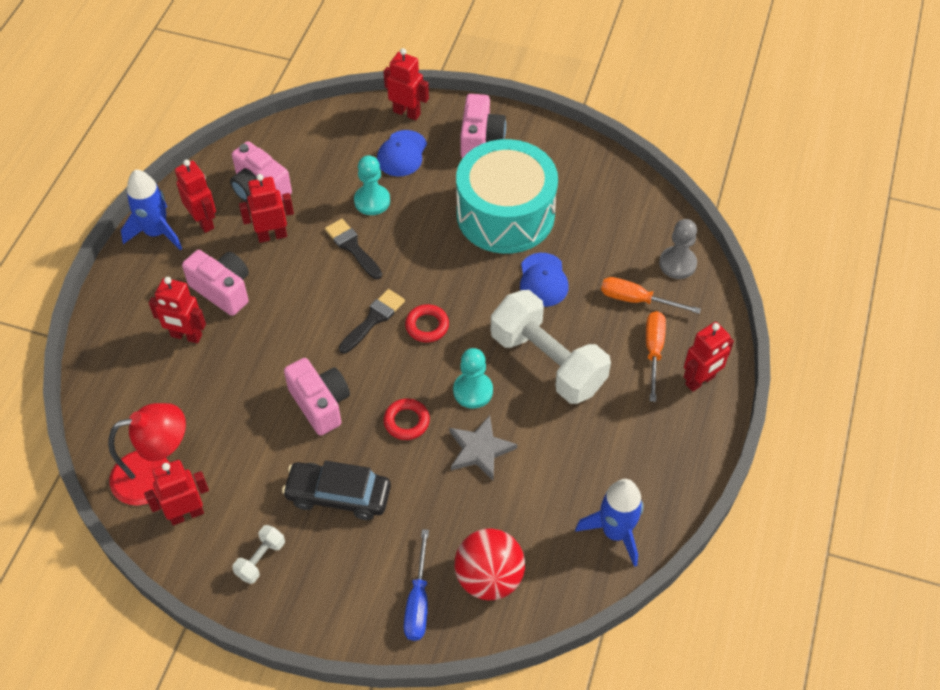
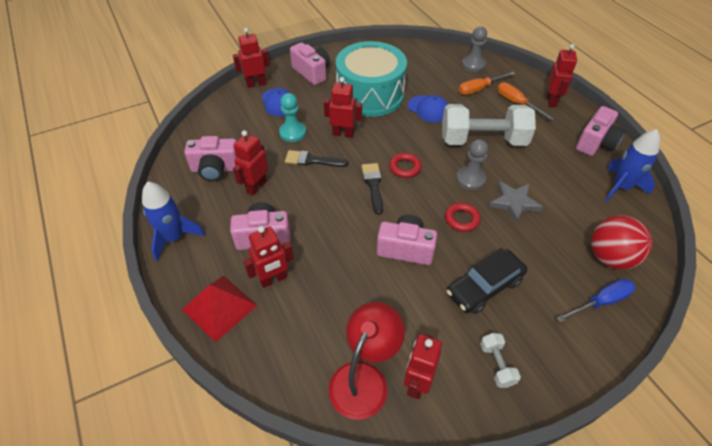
camera: 45 degrees left, 5 degrees down
red robot [175,159,216,233] -> red robot moved to [324,77,362,138]
blue screwdriver [404,529,429,641] -> blue screwdriver turned 75 degrees counterclockwise [556,279,635,323]
turquoise pawn [453,348,493,408] -> grey pawn [456,139,488,190]
none -> red pyramid [182,276,258,343]
none -> pink camera [576,106,625,156]

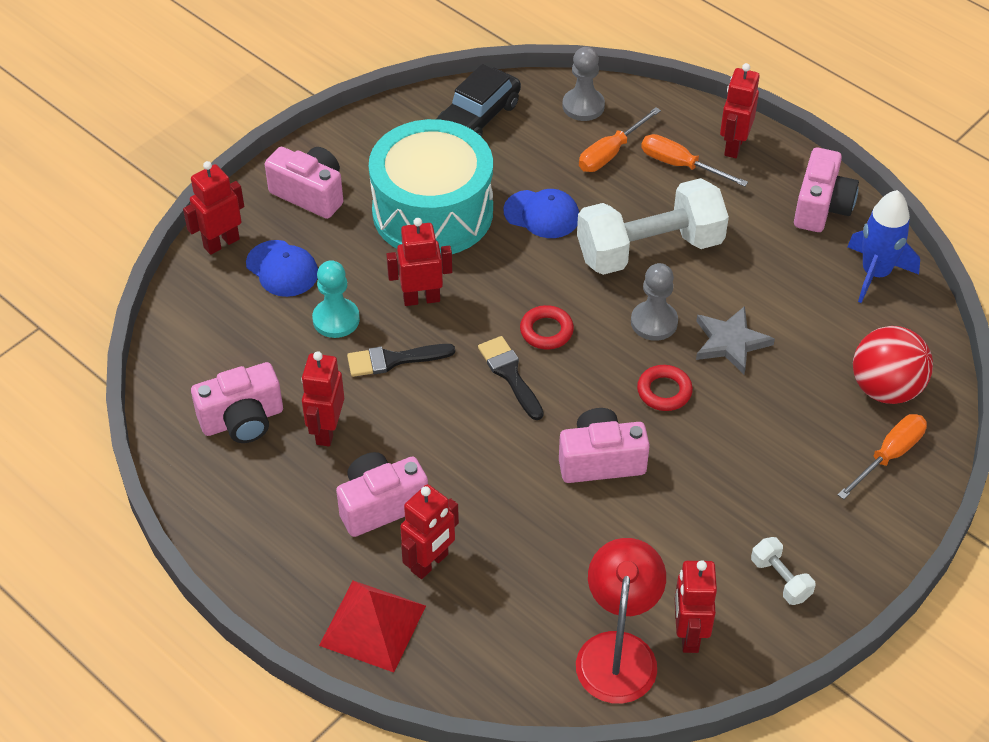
camera: 20 degrees left, 0 degrees up
blue rocket [142,182,205,261] -> none
black car [446,248,527,314] -> black car moved to [436,64,521,137]
red robot [547,44,577,107] -> red robot turned 150 degrees counterclockwise [720,63,760,158]
blue screwdriver [556,279,635,323] -> orange screwdriver [838,414,927,499]

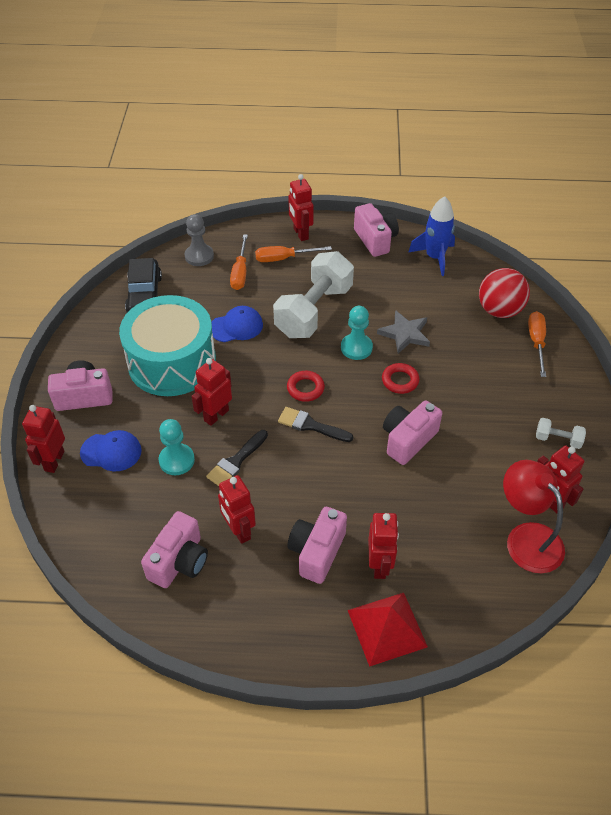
camera: 40 degrees left, 0 degrees up
grey pawn [631,263,678,341] -> turquoise pawn [341,306,373,360]

